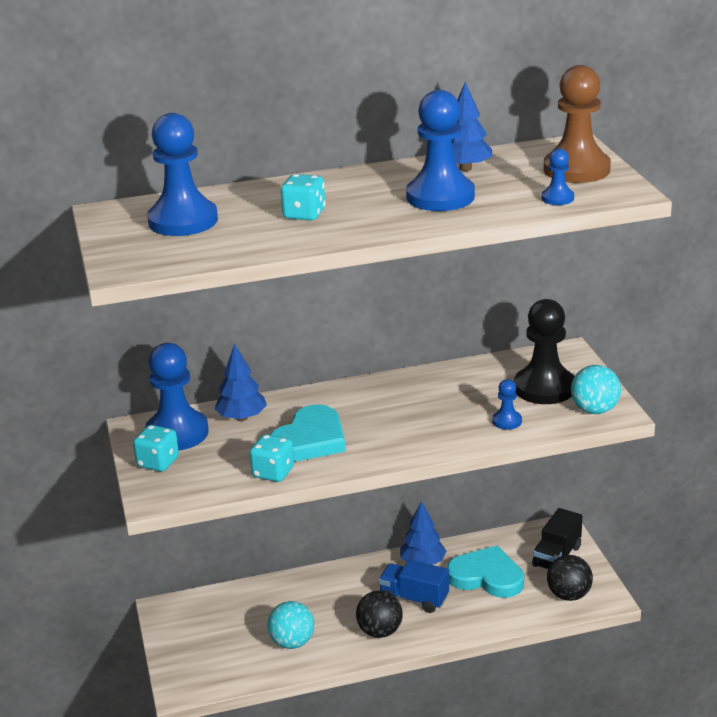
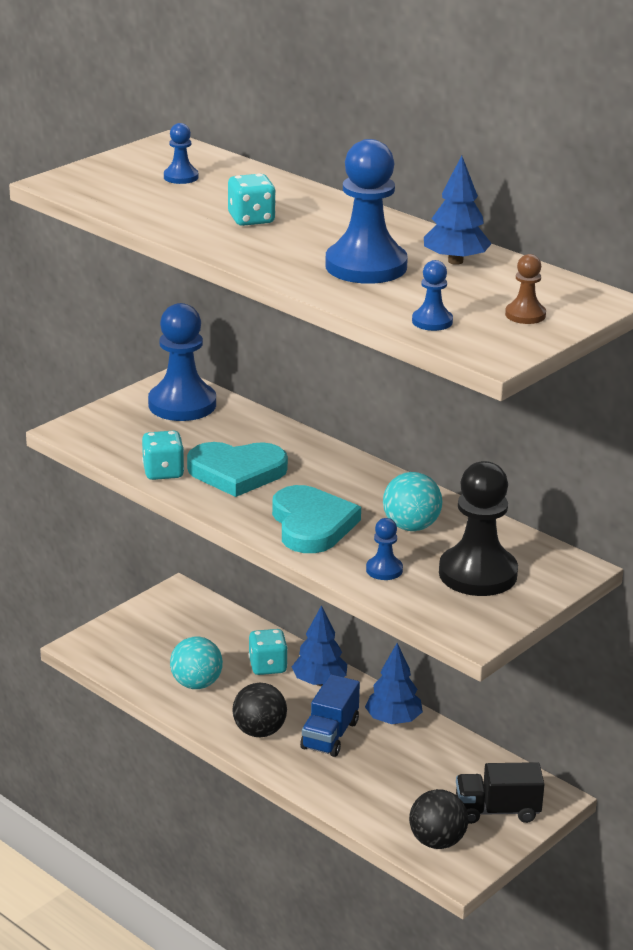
camera: 55 degrees right, 0 degrees up
turquoise dice [133,425,179,472] -> turquoise dice moved to [249,629,288,675]
blue pawn [147,113,218,236] -> blue pawn [164,123,198,184], size x0.47
blue tree [215,344,267,421] -> blue tree moved to [292,605,347,686]
blue truck [379,560,449,613] -> blue truck turned 150 degrees counterclockwise [300,674,360,757]
turquoise heart [447,546,524,598] -> turquoise heart moved to [272,485,361,553]
brown pawn [544,65,611,183] -> brown pawn [505,254,546,324], size x0.47
turquoise ball [571,365,621,414] -> turquoise ball moved to [383,472,442,531]

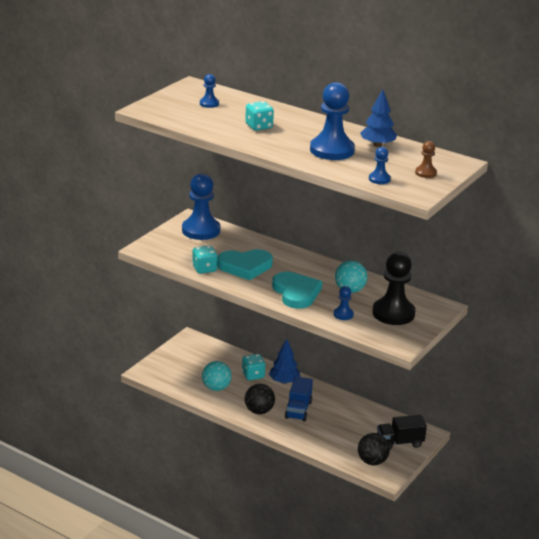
camera: 10 degrees left, 0 degrees up
blue tree [365,643,423,724] -> none

